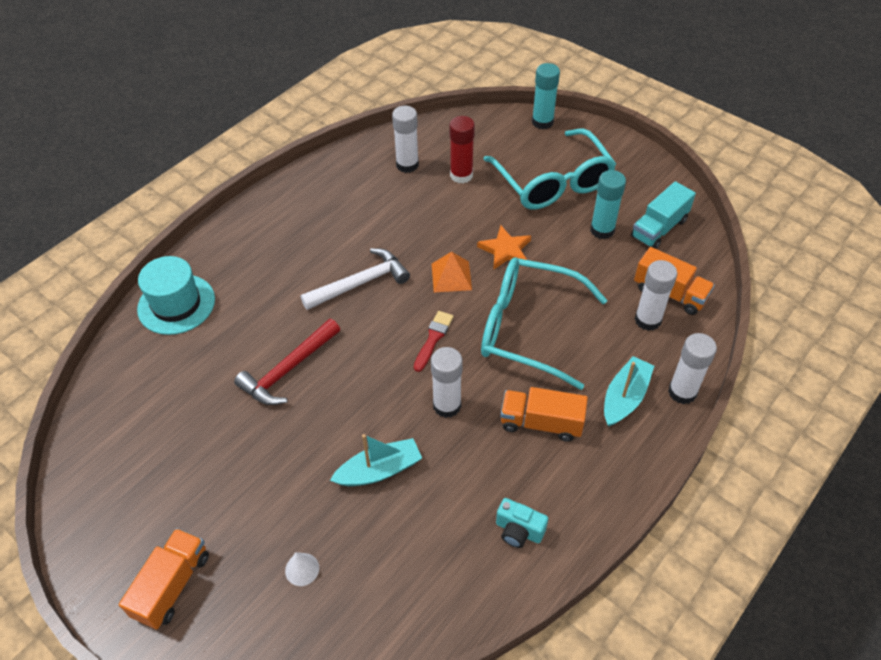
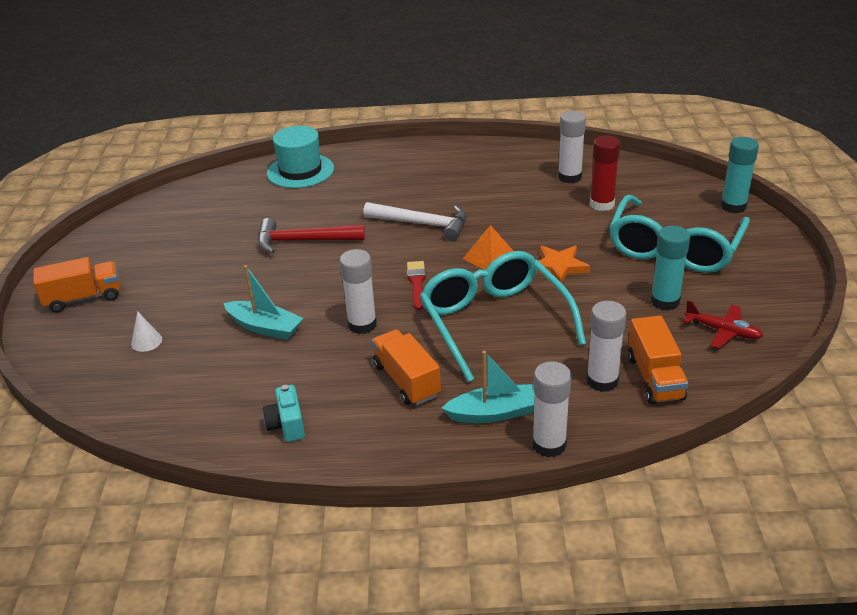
camera: 50 degrees right, 15 degrees down
red brush [414,311,454,372] -> red brush turned 75 degrees counterclockwise [407,261,426,310]
turquoise truck [631,181,696,249] -> red plane [683,300,763,348]

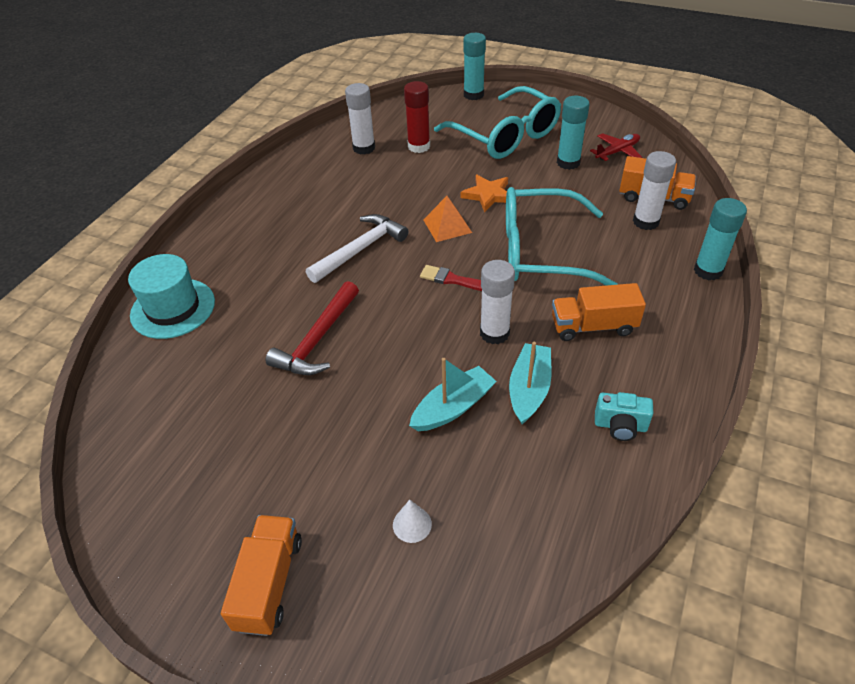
camera: 65 degrees left, 10 degrees up
turquoise boat [441,351,535,423] -> turquoise boat moved to [509,342,551,424]
white glue stick [532,361,572,458] -> turquoise glue stick [694,198,747,280]

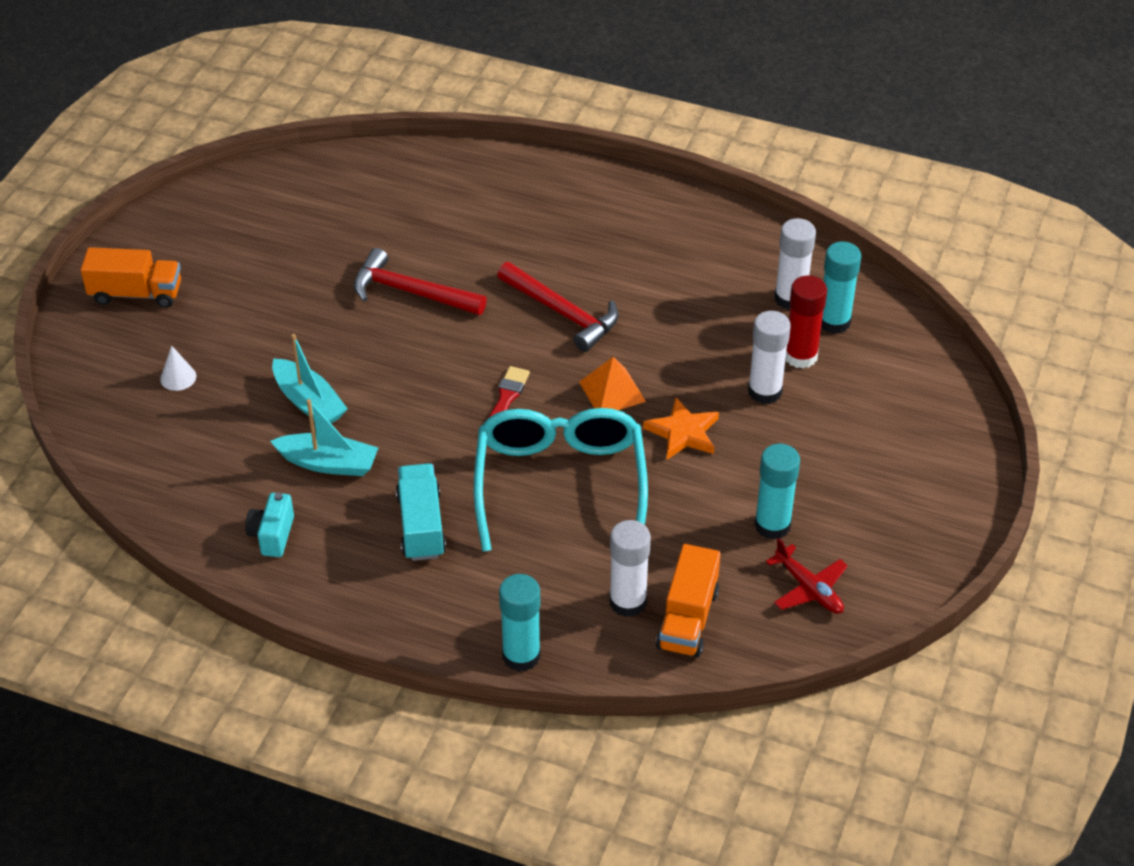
camera: 85 degrees right, 0 degrees up
turquoise hat [128,254,215,339] -> none
white hammer [306,214,408,283] -> red hammer [497,262,619,352]
turquoise glasses [434,86,561,159] -> none
turquoise glue stick [463,33,486,100] -> turquoise glue stick moved to [821,242,861,334]
white glue stick [480,260,515,344] -> white glue stick moved to [748,311,791,404]
orange truck [552,283,646,341] -> turquoise truck [396,463,446,561]

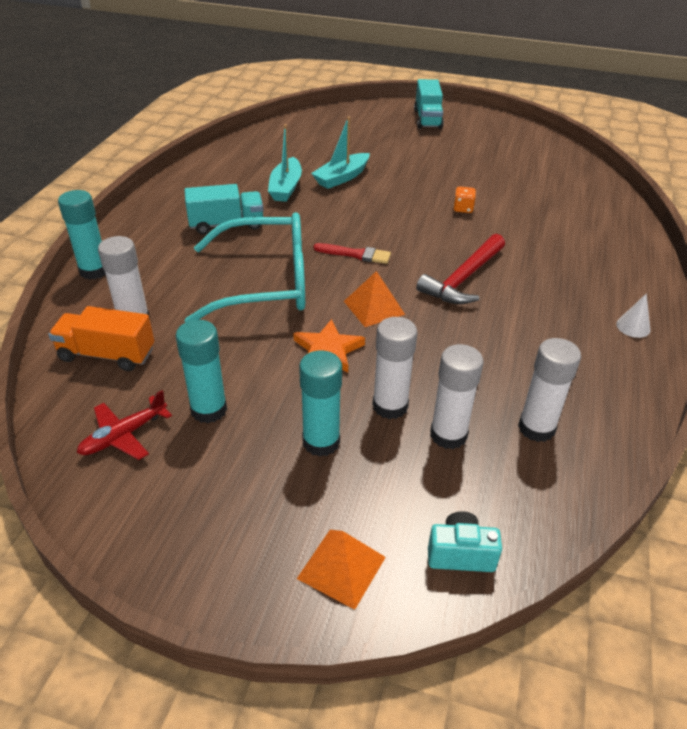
camera: 85 degrees right, 5 degrees down
orange truck [81,247,181,308] -> turquoise truck [414,79,444,129]
white cone [160,346,196,391] -> white cone moved to [616,293,650,338]
turquoise camera [245,493,294,557] -> turquoise camera moved to [428,511,502,572]
red hammer [353,248,487,315] -> orange dice [453,186,476,213]
red glue stick [786,275,827,369] -> white glue stick [430,344,484,449]
turquoise glue stick [821,242,861,334] -> turquoise glue stick moved to [299,350,342,457]
none -> orange pyramid [297,530,386,610]

